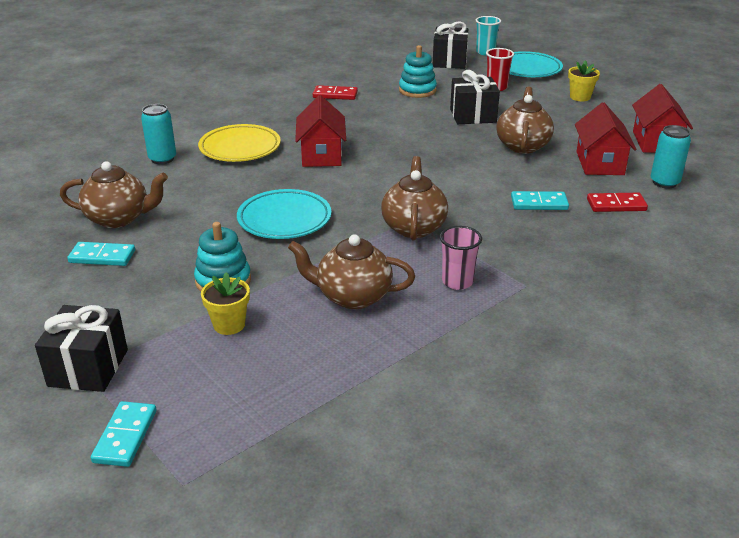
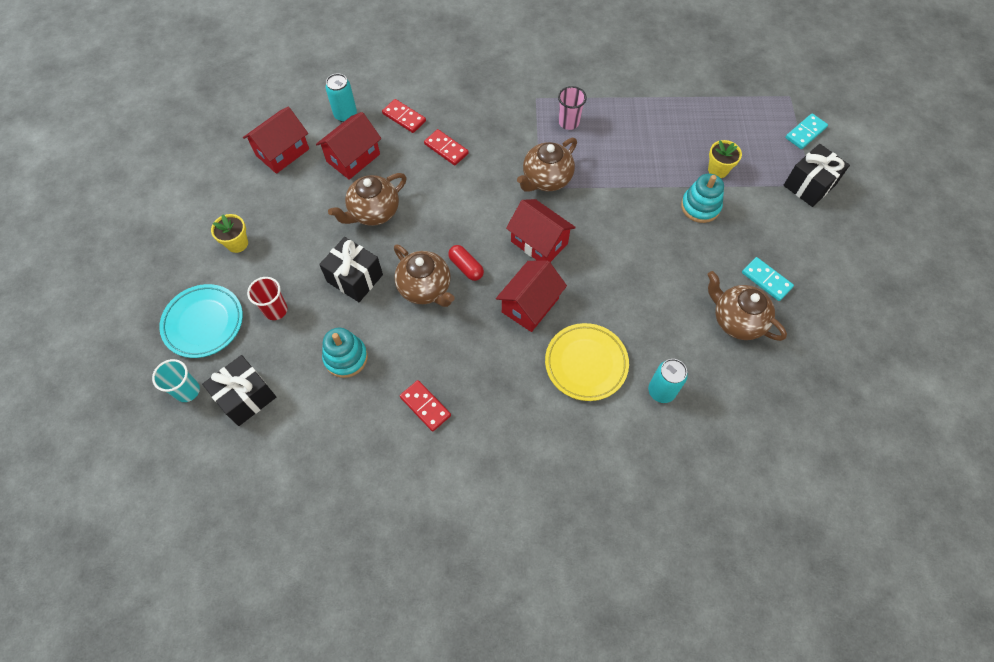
camera: 140 degrees left, 30 degrees up
turquoise plate [237,189,331,239] -> none
brown teapot [288,234,415,309] -> brown teapot moved to [394,244,455,307]
turquoise domino [511,191,569,210] -> red domino [424,129,469,165]
none -> red capsule [448,245,484,281]
none -> red house [506,199,576,262]

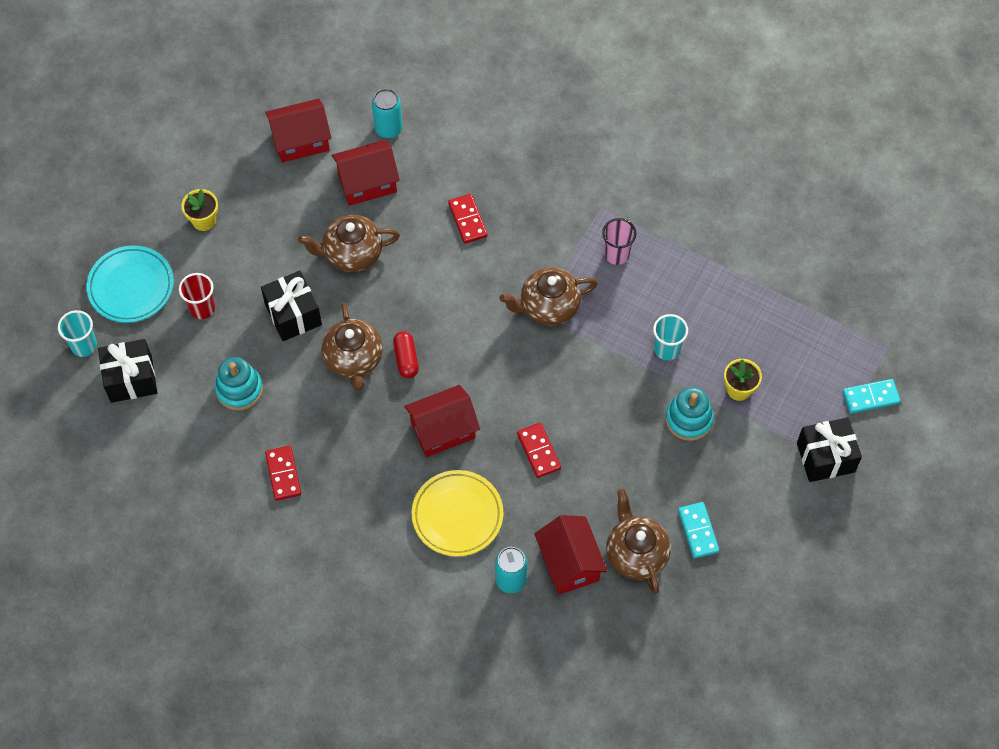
camera: 30 degrees right, 0 degrees up
red domino [382,99,426,133] -> red domino moved to [517,423,561,478]
red house [506,199,576,262] -> red house moved to [534,515,607,594]
none -> turquoise cup [653,314,688,361]

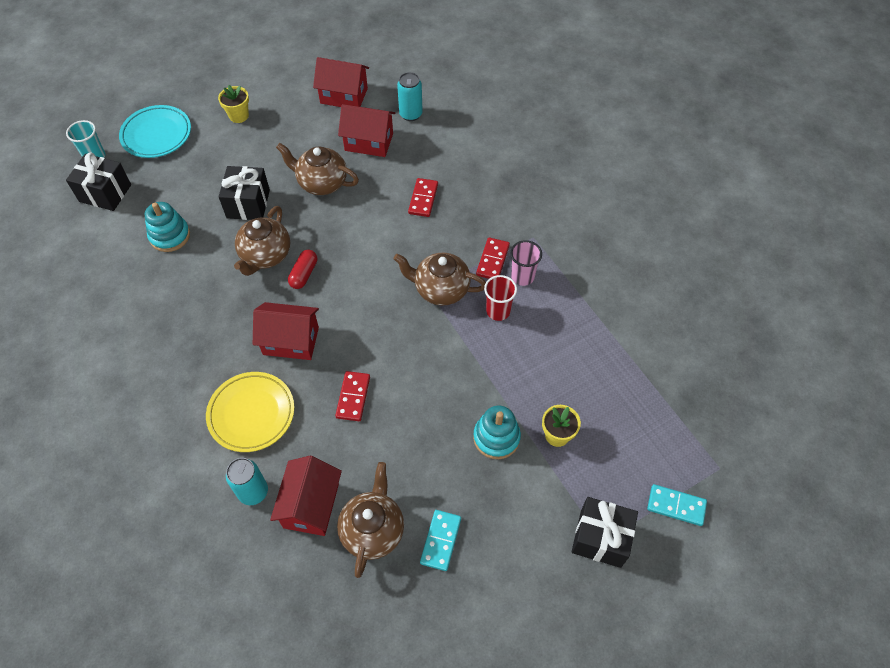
camera: 30 degrees right, 5 degrees down
red cup [179,273,215,319] -> red cup moved to [484,275,517,321]
red domino [265,446,301,501] -> red domino moved to [476,237,510,279]
turquoise cup [653,314,688,361] -> none

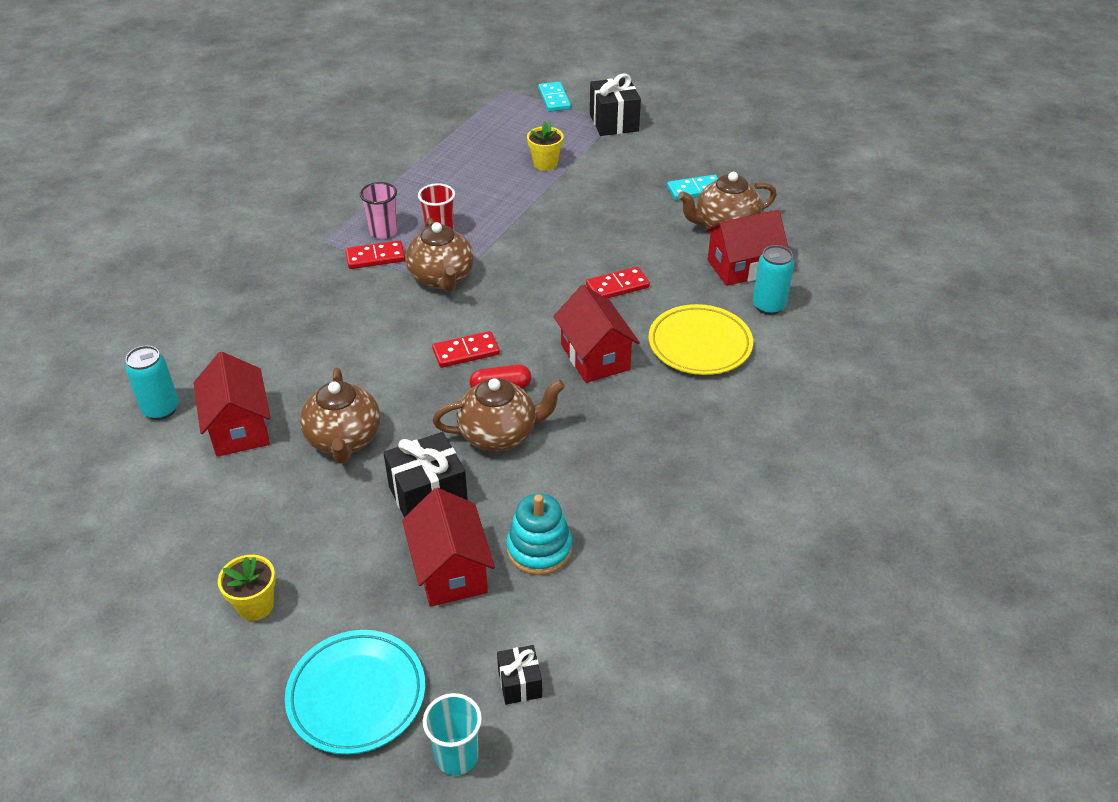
camera: 120 degrees left, 15 degrees down
black gift [66,152,131,211] -> black gift [497,645,542,705], size x0.56
red house [313,57,369,107] -> red house moved to [402,488,495,607]
red domino [408,178,438,217] -> red domino moved to [432,331,500,368]
turquoise stacking toy [473,405,521,459] -> none

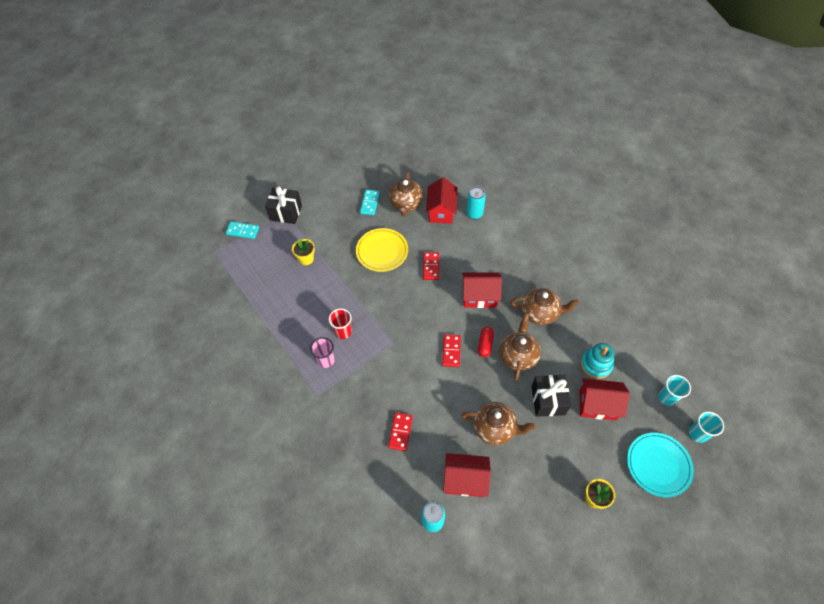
camera: 65 degrees left, 15 degrees up
red domino [345,240,405,269] -> red domino moved to [388,412,413,451]
brown teapot [405,217,474,292] -> brown teapot moved to [510,288,580,325]
black gift [497,645,542,705] -> turquoise cup [658,375,691,406]
yellow plate [649,304,753,375] -> yellow plate moved to [356,228,408,272]

